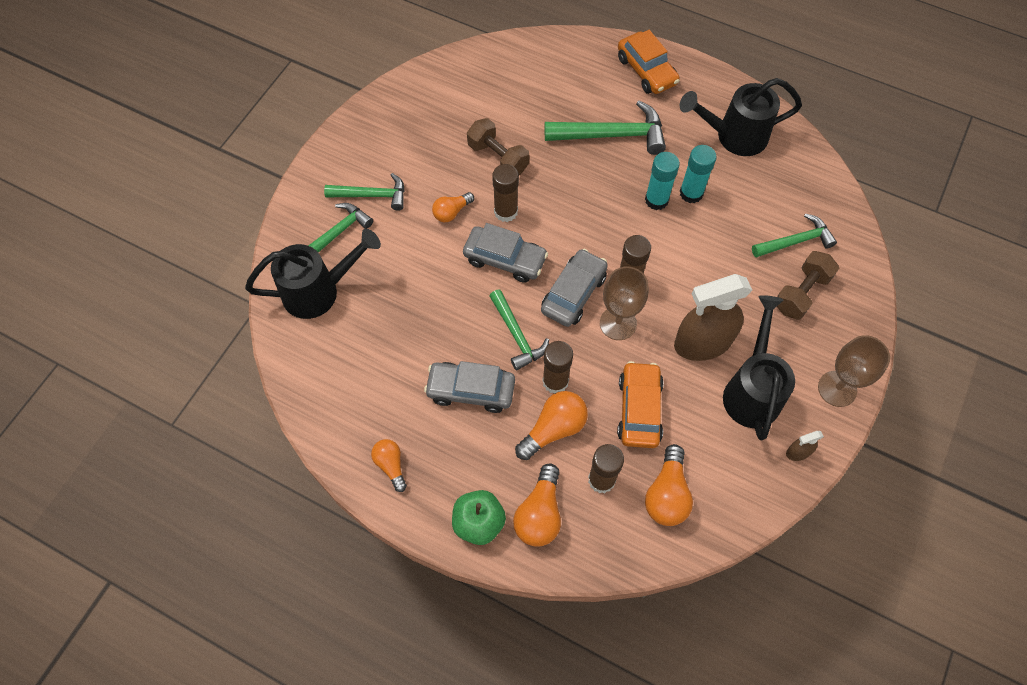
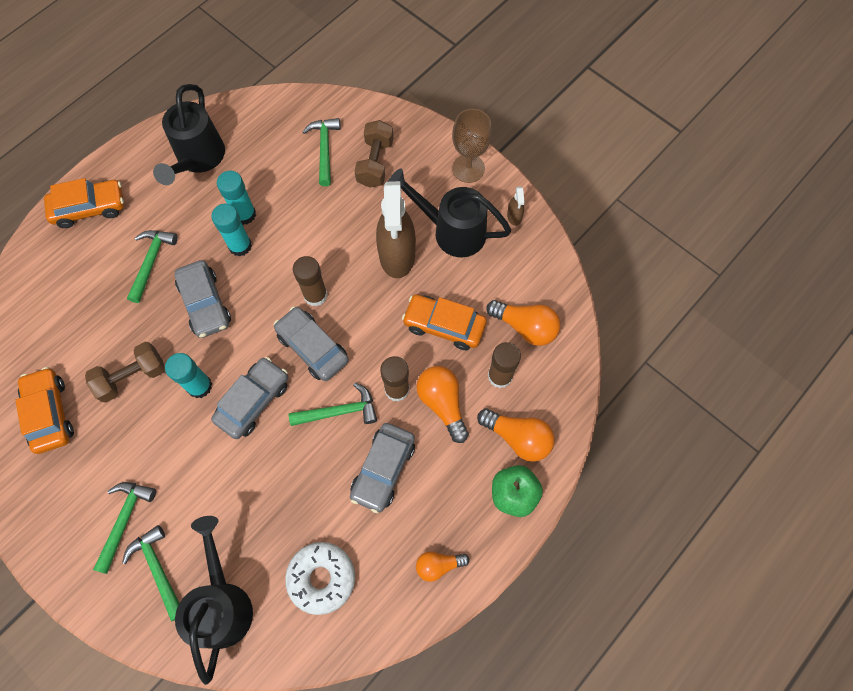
camera: 75 degrees left, 5 degrees up
orange light bulb [432,192,474,222] -> none
brown glue stick [492,164,519,222] -> turquoise glue stick [165,353,212,398]
green hammer [544,101,666,155] -> green hammer [127,230,178,303], size x0.65
brown goblet [600,267,648,340] -> none
brown dumbbell [777,251,839,320] -> brown dumbbell turned 45 degrees clockwise [355,120,394,188]
none -> orange car [15,367,74,454]
none -> grey car [174,260,231,338]
none -> white donut [285,542,355,615]

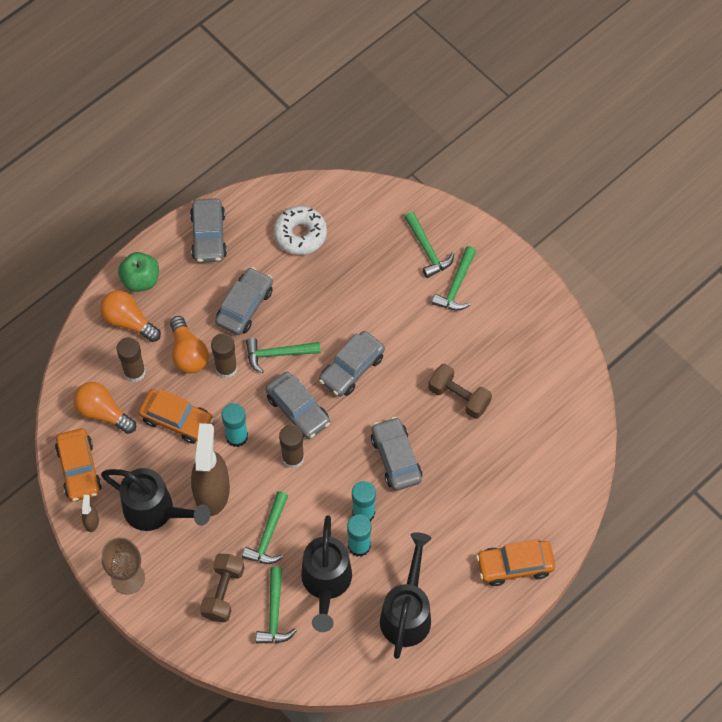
camera: 175 degrees left, 5 degrees down
orange car [15,367,74,454] -> orange car moved to [55,429,102,501]
brown dumbbell [85,342,165,403] -> brown dumbbell turned 60 degrees clockwise [428,364,492,419]
green hammer [127,230,178,303] -> green hammer moved to [242,491,288,564]
turquoise glue stick [165,353,212,398] -> turquoise glue stick moved to [222,403,248,447]
black watering can [175,516,253,685] -> black watering can moved to [301,515,352,632]
orange light bulb [416,551,469,582] -> grey car [190,198,227,263]

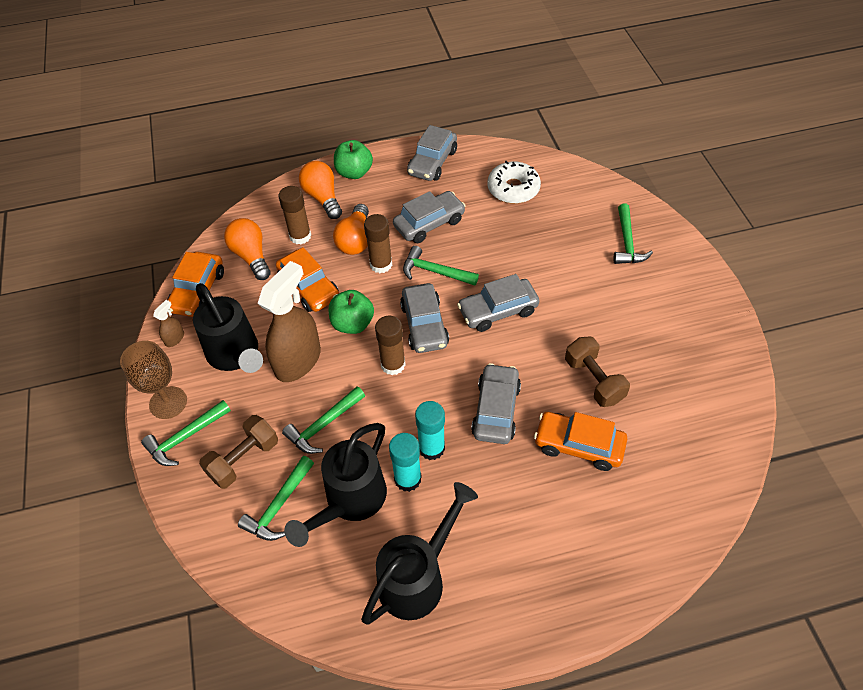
camera: 30 degrees right, 10 degrees down
turquoise glue stick [222,403,248,447] -> green apple [329,290,374,334]
green hammer [432,246,476,311] -> green hammer moved to [141,400,231,466]
orange car [476,539,555,586] -> orange car moved to [534,412,627,471]

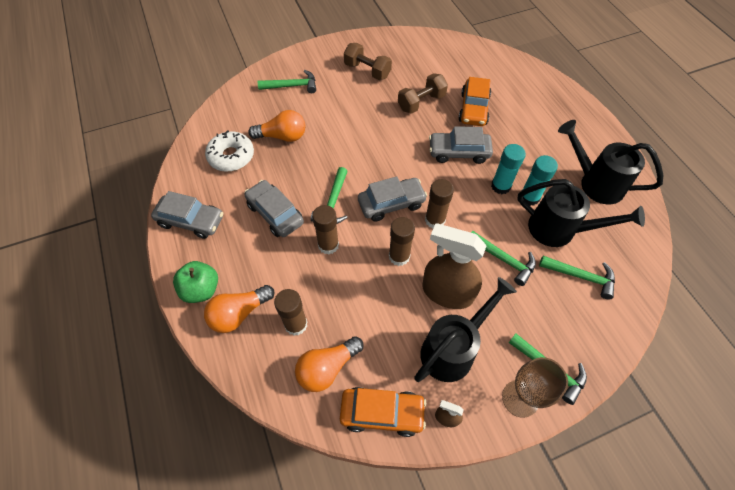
camera: 100 degrees left, 5 degrees up
brown dumbbell [199,415,278,489] -> brown dumbbell moved to [344,43,392,80]
orange car [276,247,339,312] -> none
green apple [329,290,374,334] -> brown glue stick [389,217,415,266]
orange light bulb [333,204,369,255] -> orange light bulb moved to [249,110,305,142]
grey car [457,274,539,332] -> none

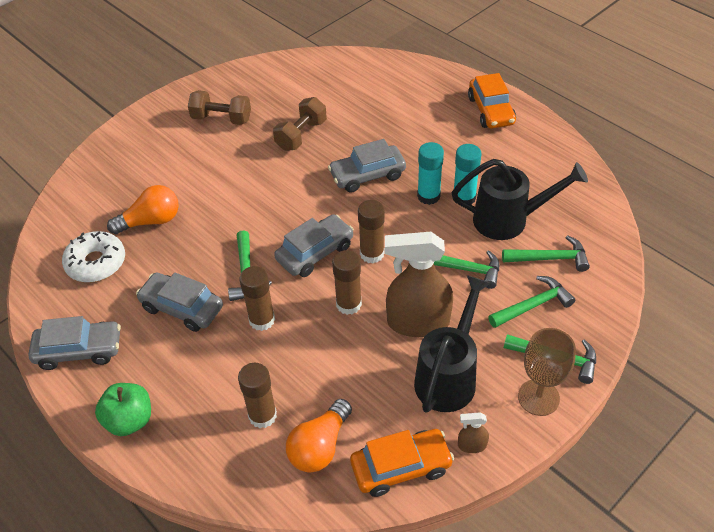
camera: 20 degrees left, 10 degrees down
orange light bulb [204,285,274,333] -> none
green hammer [258,70,316,93] -> green hammer moved to [488,276,575,328]
orange car [458,77,491,126] -> orange car moved to [468,73,516,128]
black watering can [558,120,664,204] -> none

